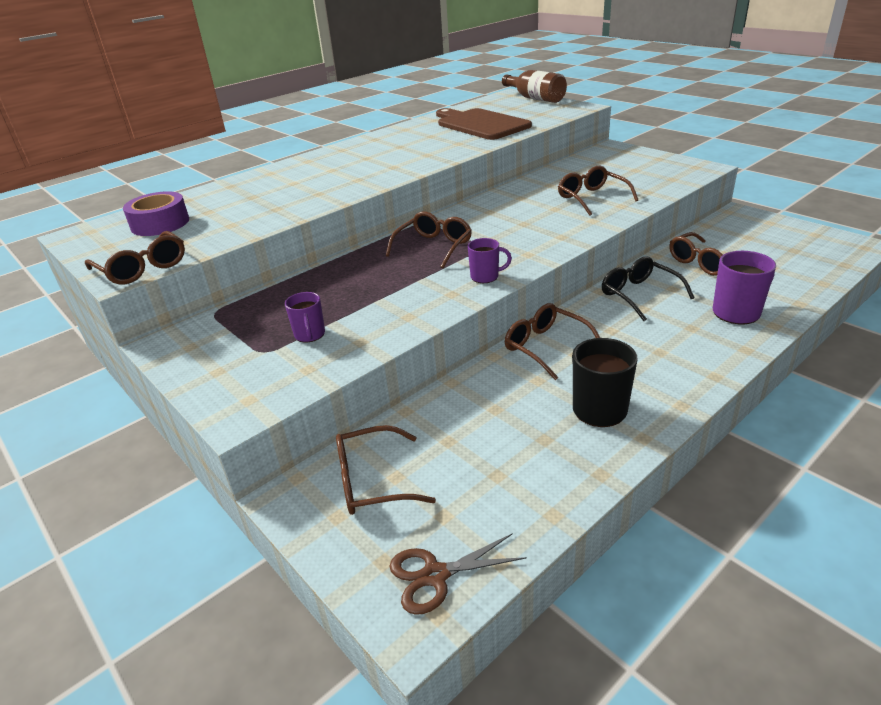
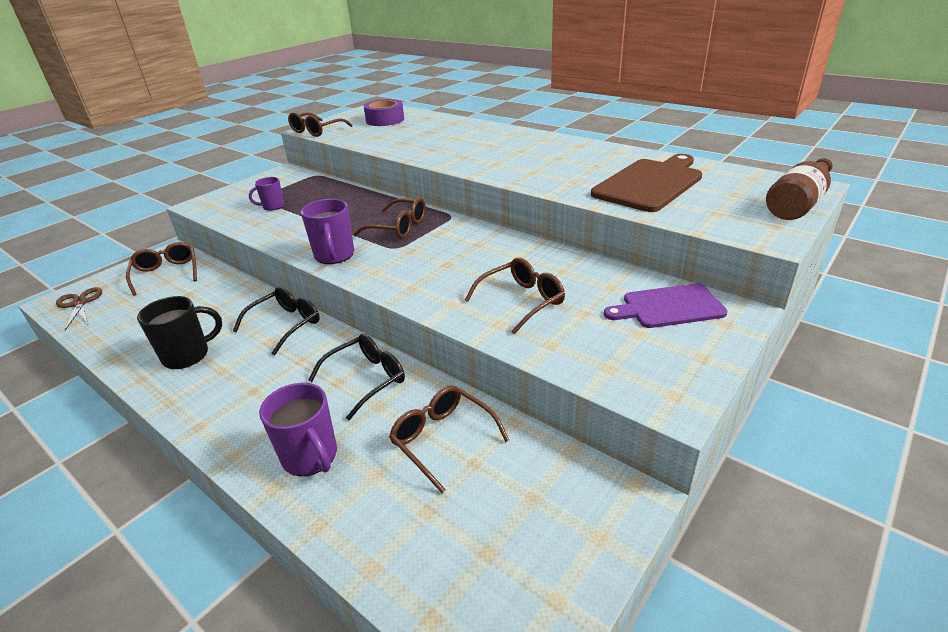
camera: 80 degrees right, 0 degrees up
purple mug [468,238,512,283] -> purple mug [301,199,354,264], size x1.61
brown glasses [505,303,600,380] -> black glasses [233,287,320,356]
none -> purple cutting board [604,283,728,328]

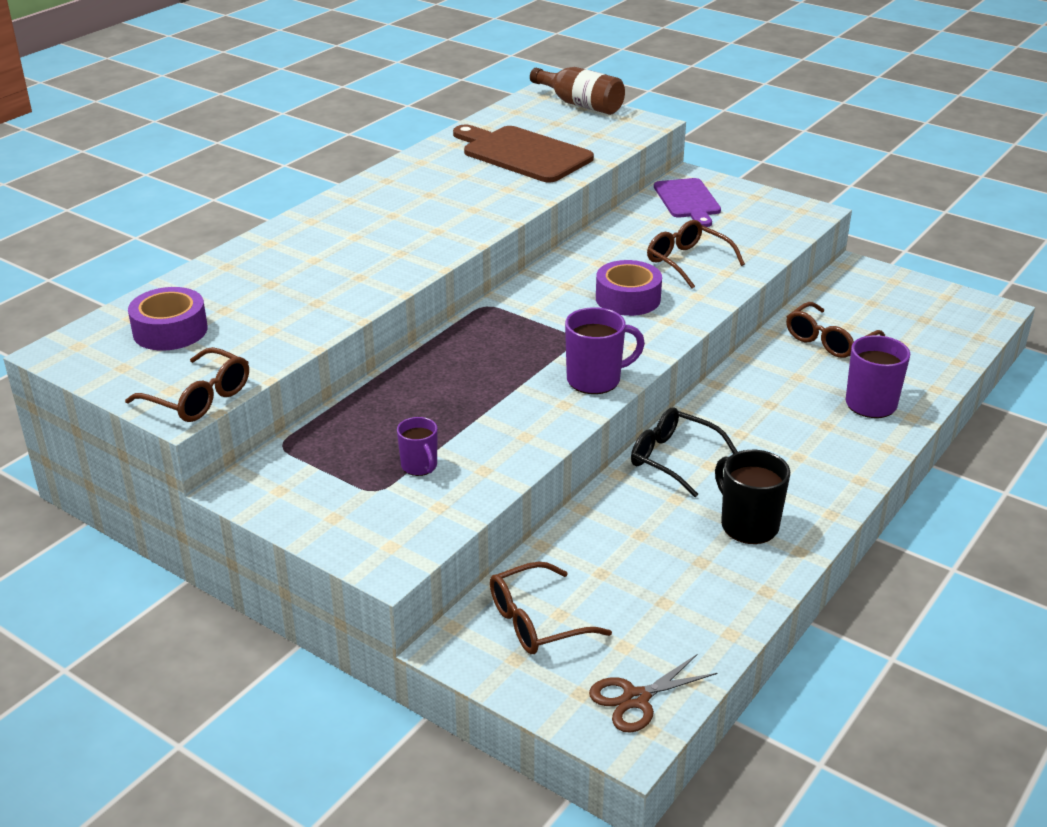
camera: 95 degrees left, 0 degrees up
black glasses [308,334,405,420] -> none
brown glasses [354,198,426,238] -> none
none -> purple tape [596,260,662,316]

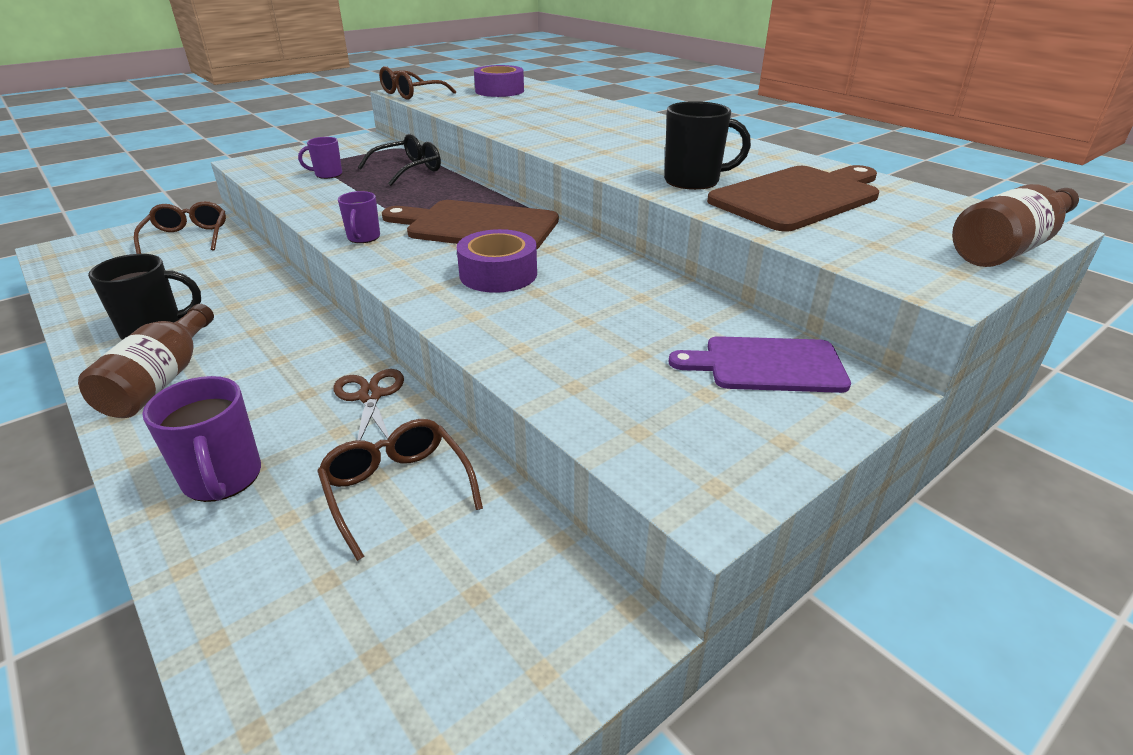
camera: 105 degrees right, 0 degrees up
purple mug [565,307,645,394] -> purple mug [338,191,380,243], size x0.62
brown scissors [589,654,717,733] -> brown scissors moved to [334,369,404,441]
black glasses [631,407,738,497] -> black glasses moved to [358,134,441,186]
brown glasses [647,220,745,289] -> none
none -> brown bottle [78,304,214,418]
none -> brown cutting board [382,200,559,249]
none -> black mug [664,101,751,190]

